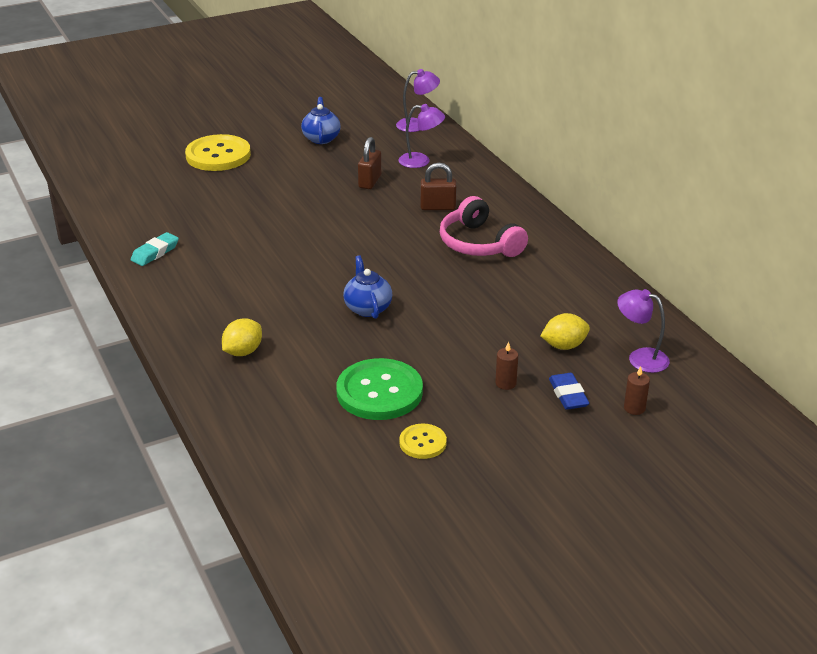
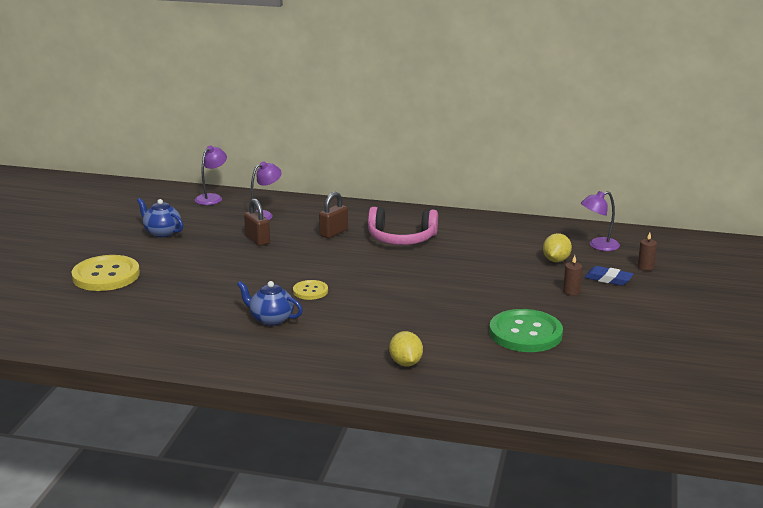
camera: 50 degrees left, 10 degrees down
turquoise eraser [131,232,179,266] -> none
blue teapot [343,255,392,319] -> blue teapot moved to [237,281,303,326]
yellow button [399,424,447,459] -> yellow button moved to [293,280,328,300]

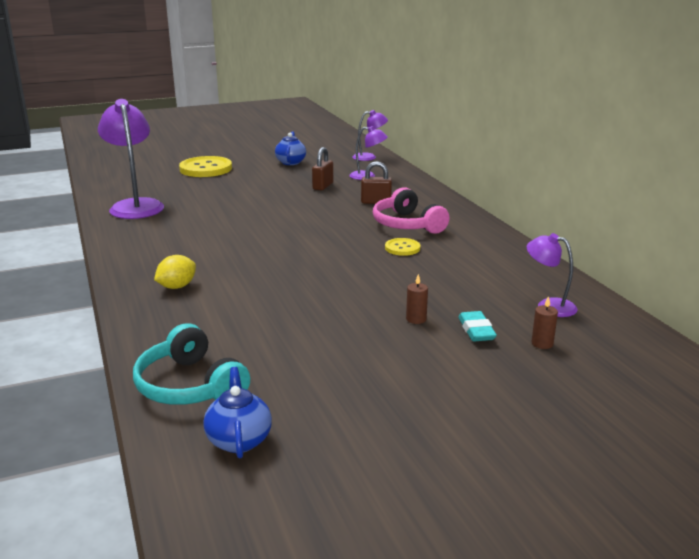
camera: 55 degrees right, 0 degrees up
blue teapot [237,281,303,326] -> blue teapot moved to [203,367,272,459]
yellow button [293,280,328,300] -> yellow button moved to [385,238,420,256]
green button [489,309,563,352] -> none
yellow lemon [543,233,572,262] -> none
blue eraser [585,266,633,286] -> turquoise eraser [458,311,497,341]
none -> purple lamp [98,99,164,219]
none -> turquoise headphones [133,323,250,405]

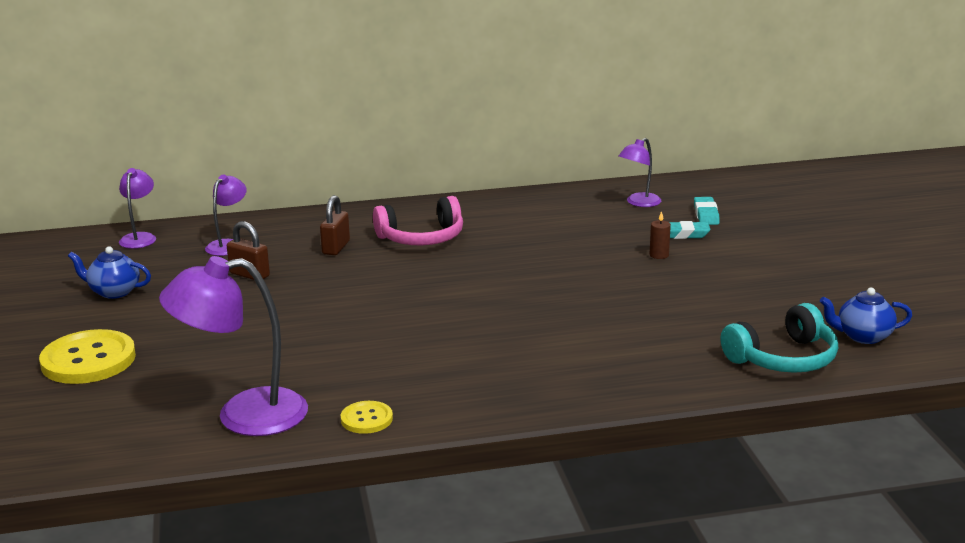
camera: 80 degrees left, 0 degrees up
yellow lemon [154,255,196,289] -> none
yellow button [385,238,420,256] -> yellow button moved to [341,401,393,434]
brown candle [531,296,558,349] -> turquoise eraser [694,197,720,225]

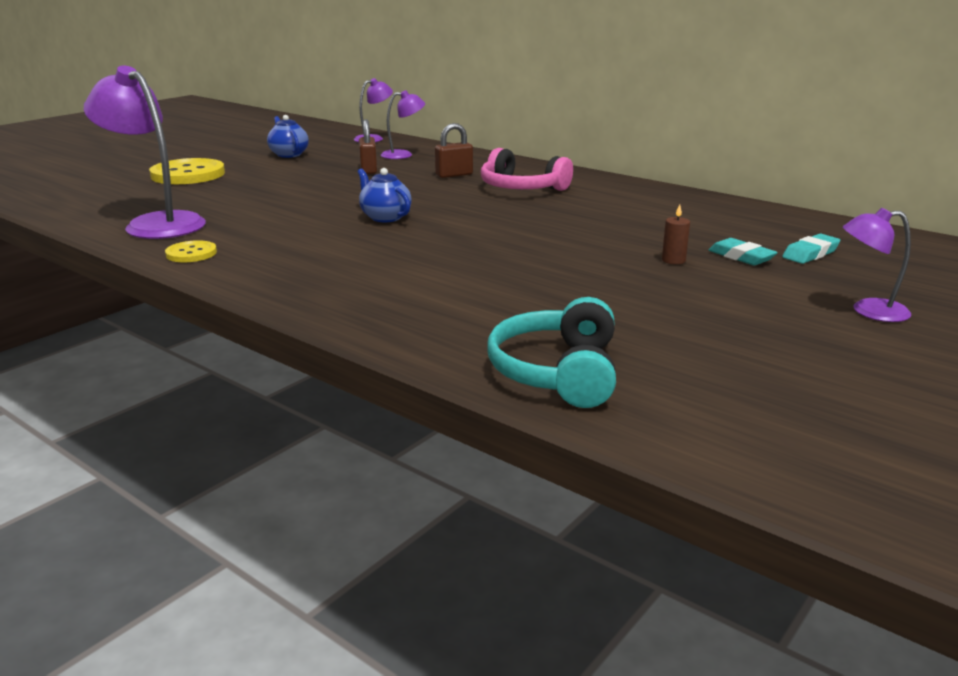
camera: 50 degrees right, 0 degrees up
purple lamp [619,138,661,207] -> purple lamp moved to [843,208,911,322]
turquoise headphones [721,303,838,373] -> turquoise headphones turned 75 degrees clockwise [487,297,616,408]
blue teapot [820,288,912,344] -> blue teapot moved to [358,168,412,222]

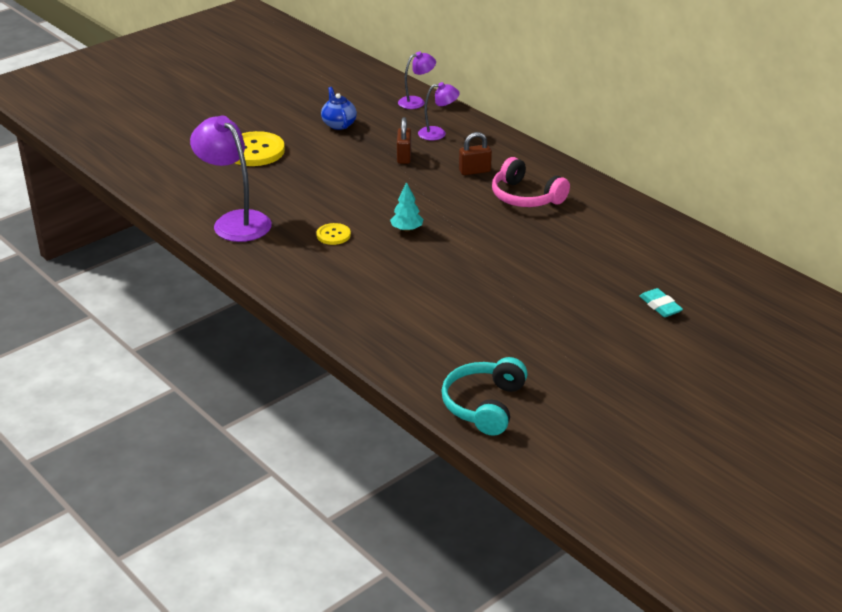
camera: 10 degrees right, 10 degrees up
yellow button [165,240,217,262] -> yellow button moved to [316,223,351,245]
blue teapot [358,168,412,222] -> turquoise tree [390,182,423,232]
brown candle [662,204,690,264] -> none
turquoise eraser [782,234,840,264] -> none
purple lamp [843,208,911,322] -> none

